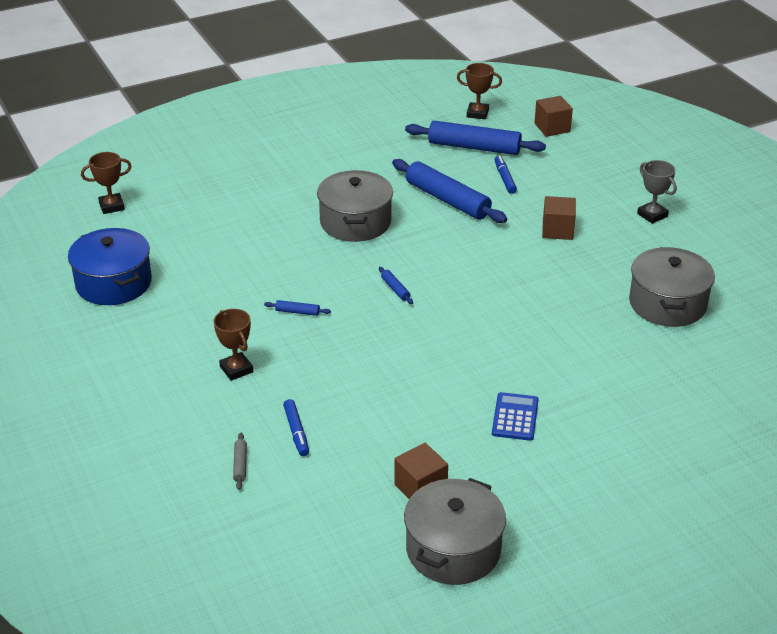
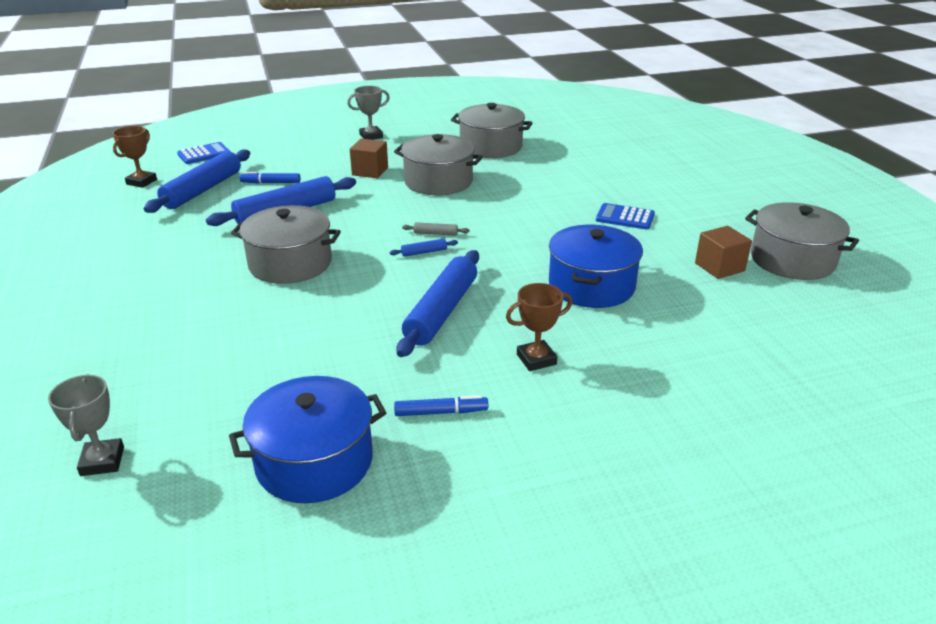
camera: 80 degrees left, 5 degrees down
brown trophy [81,152,132,214] -> grey trophy [48,374,124,476]
grey rolling pin [233,433,247,490] -> grey rolling pin moved to [402,222,469,236]
blue rolling pin [264,300,331,316] -> blue rolling pin [396,250,479,357], size x2.46
blue marker [283,399,309,456] -> blue marker moved to [394,395,488,416]
brown cube [535,96,573,137] -> blue calculator [177,142,231,164]
none -> grey pot [394,134,483,195]
none -> blue pot [549,225,643,308]

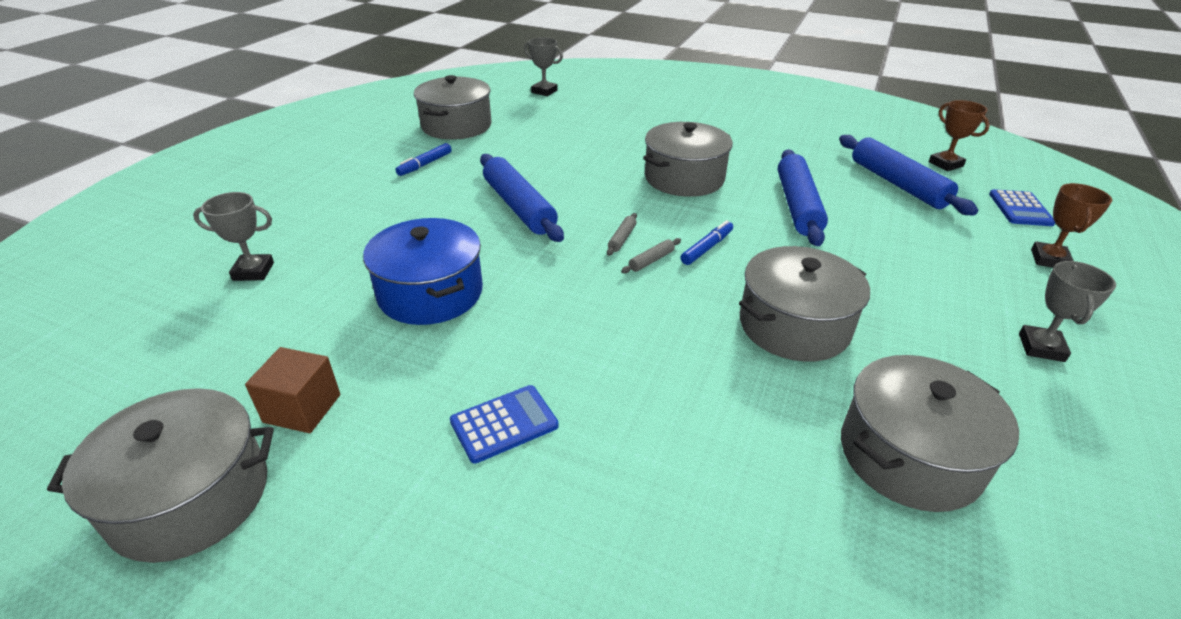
camera: 130 degrees right, 5 degrees up
blue pot [229,376,386,503] -> grey pot [414,75,492,140]
blue marker [240,172,300,184] -> blue marker moved to [681,220,733,265]
brown cube [350,139,388,178] -> none
blue rolling pin [390,239,458,257] -> grey rolling pin [607,213,637,256]
brown trophy [506,283,572,371] -> brown trophy moved to [1031,183,1112,268]
none -> grey trophy [193,192,274,281]

